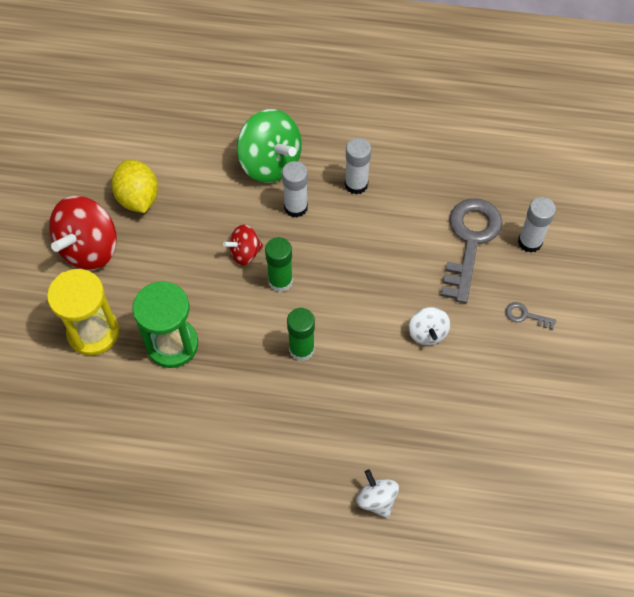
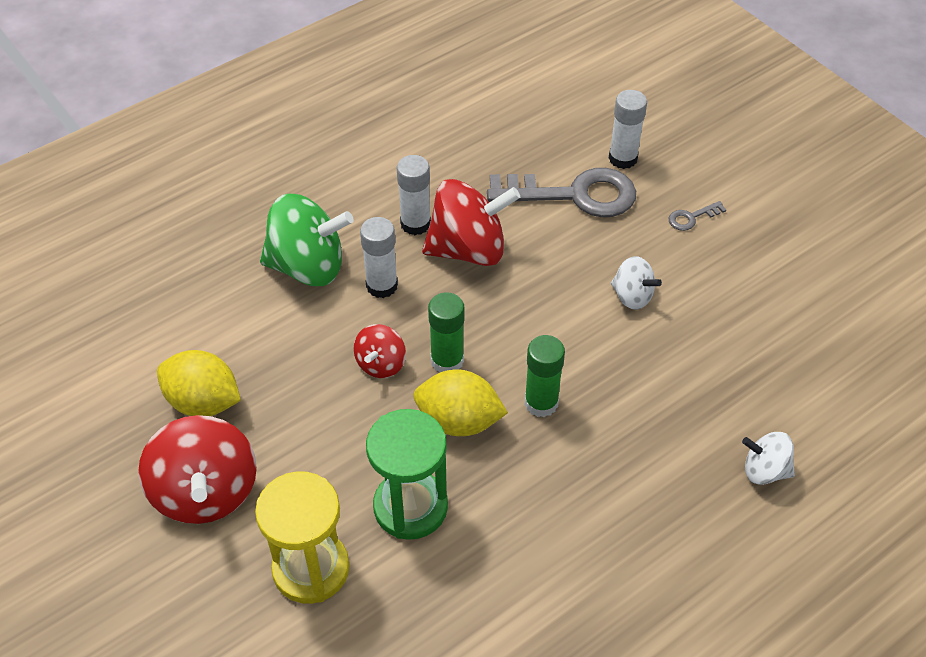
camera: 45 degrees left, 10 degrees down
grey key [440,198,502,303] -> grey key turned 120 degrees clockwise [487,168,636,217]
none -> yellow lemon [414,369,508,436]
none -> red spinning top [422,179,520,266]

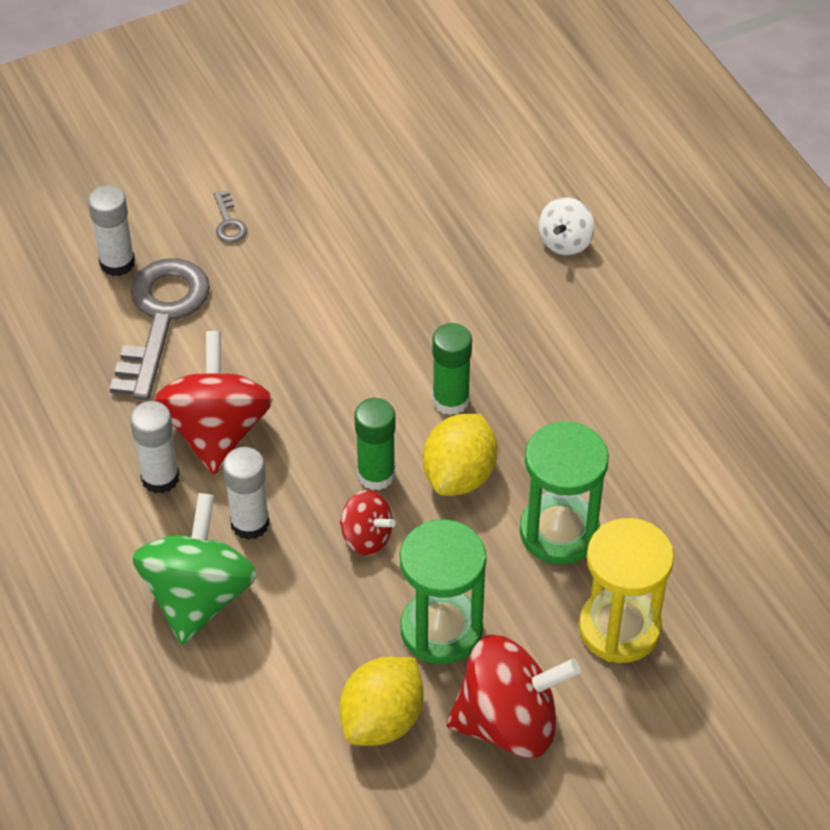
camera: 80 degrees left, 0 degrees up
white spinning top [611,256,662,310] -> none
none -> green hourglass [400,519,486,664]

